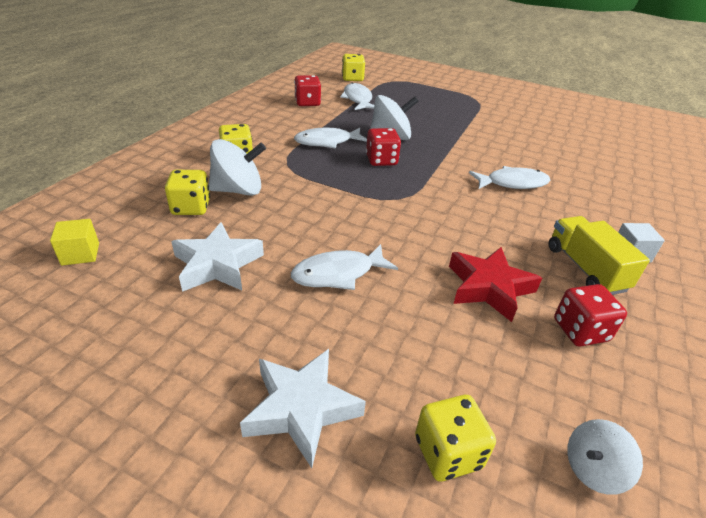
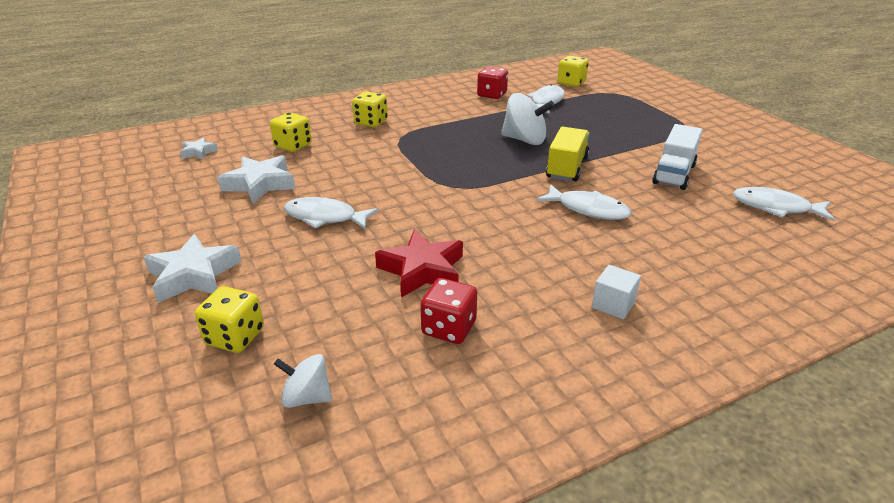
camera: 40 degrees right, 5 degrees down
yellow cube [50,219,99,266] -> white star [180,137,218,159]
white spinning top [209,139,266,196] -> none
white fish [294,127,367,149] -> white fish moved to [733,187,835,221]
red dice [366,128,401,166] -> none
yellow truck [549,216,650,295] -> yellow truck moved to [546,127,590,182]
none -> white truck [652,124,702,190]

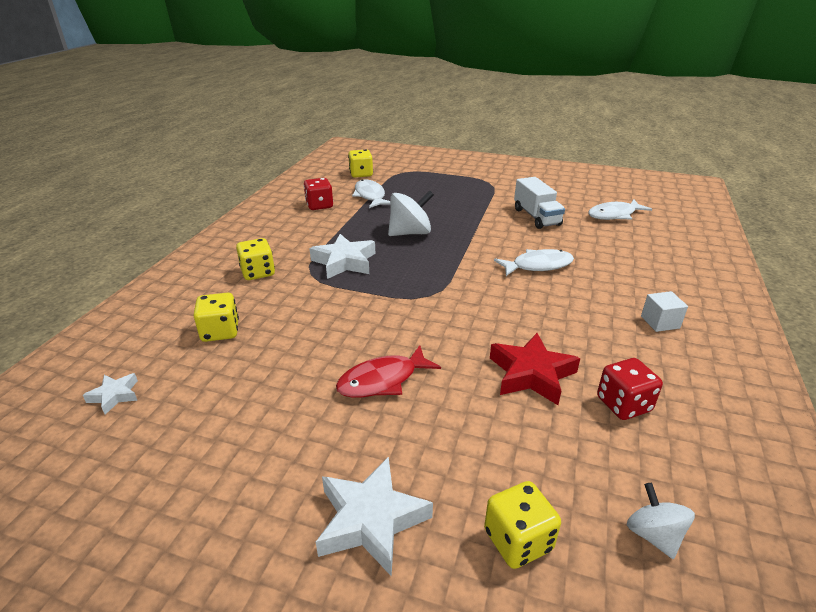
camera: 45 degrees left, 0 degrees up
white star [218,155,295,203] -> white star moved to [309,234,375,279]
white spinning top [274,354,332,408] -> white spinning top turned 105 degrees clockwise [627,483,695,559]
white fish [284,197,379,230] -> red fish [336,345,441,398]
yellow truck [546,127,590,182] -> none

